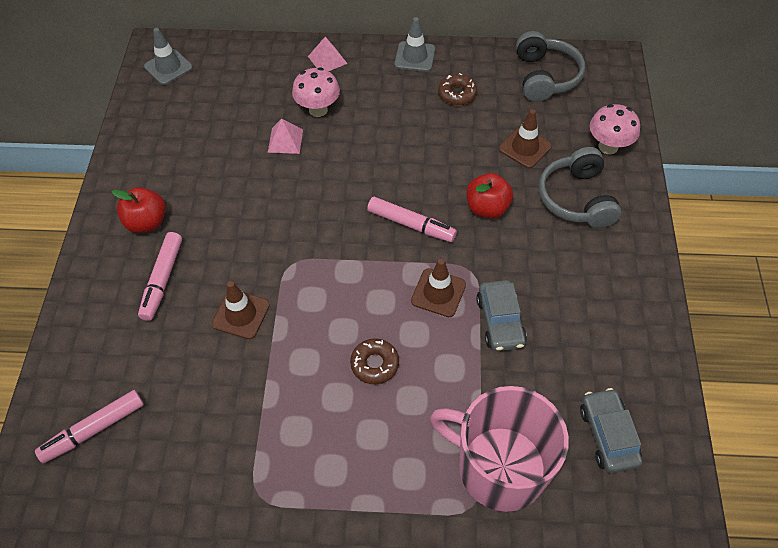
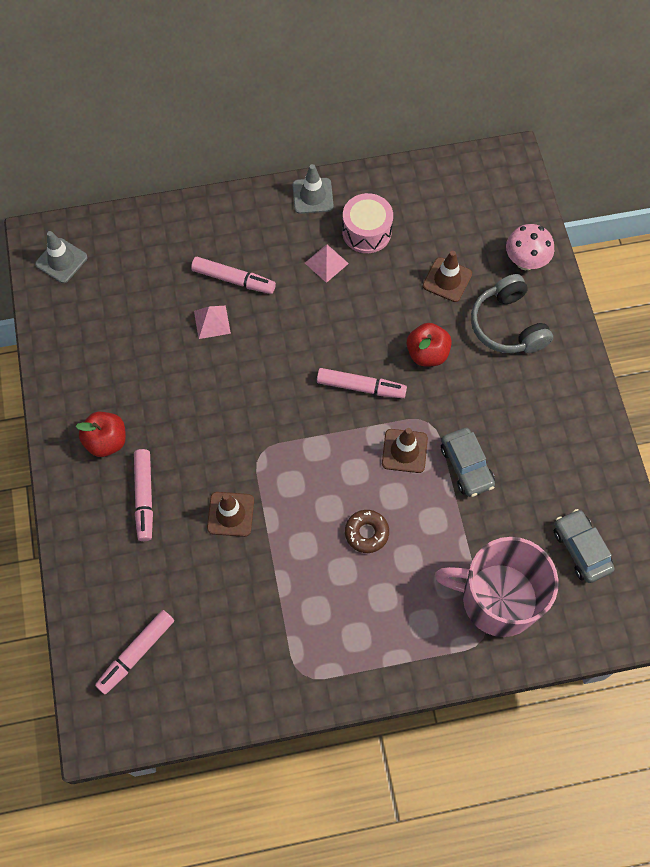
camera: 15 degrees left, 10 degrees up
pink mushroom [292,67,340,117] -> pink marker [191,257,276,294]
pink pyramid [308,37,348,71] -> pink pyramid moved to [305,244,349,283]
brown donut [438,73,477,105] -> pink drum [342,193,393,253]
grey headphones [516,31,585,102] -> none

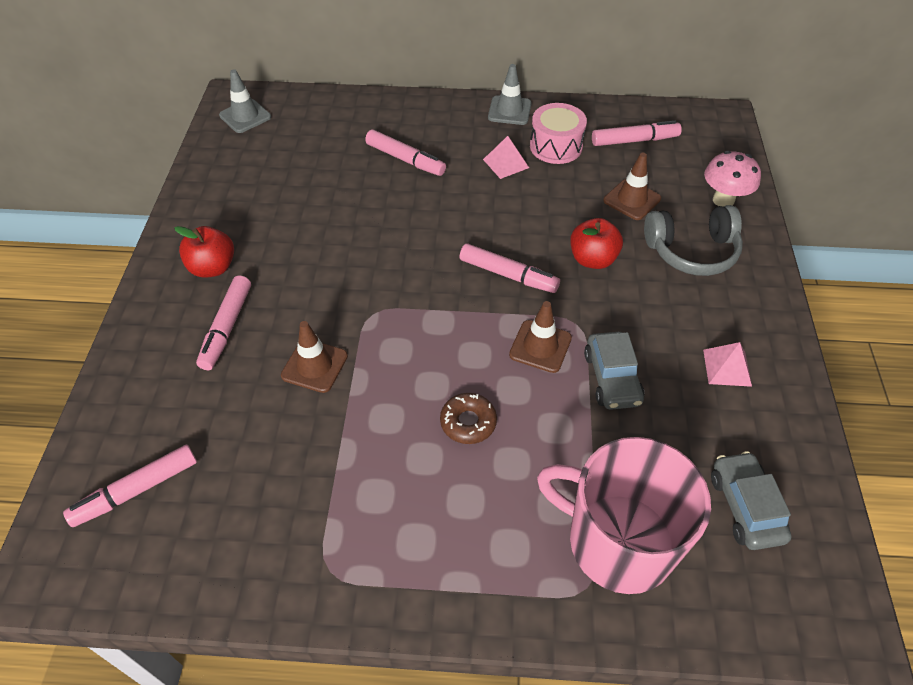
camera: 15 degrees right, 15 degrees down
pink pyramid [194,306,231,339] -> pink pyramid moved to [703,342,752,387]
grey headphones [471,274,553,353] -> grey headphones turned 90 degrees counterclockwise [644,205,743,276]
none -> pink marker [592,120,682,146]

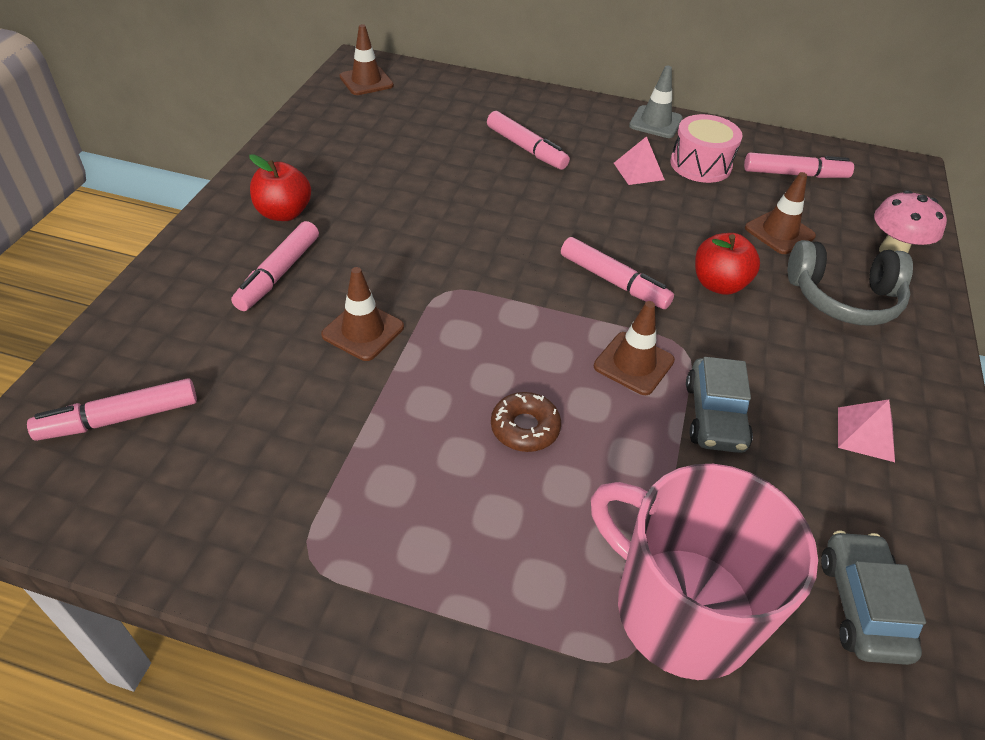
camera: 10 degrees right, 5 degrees down
grey traffic cone [219,69,271,133] -> brown traffic cone [340,24,394,95]

